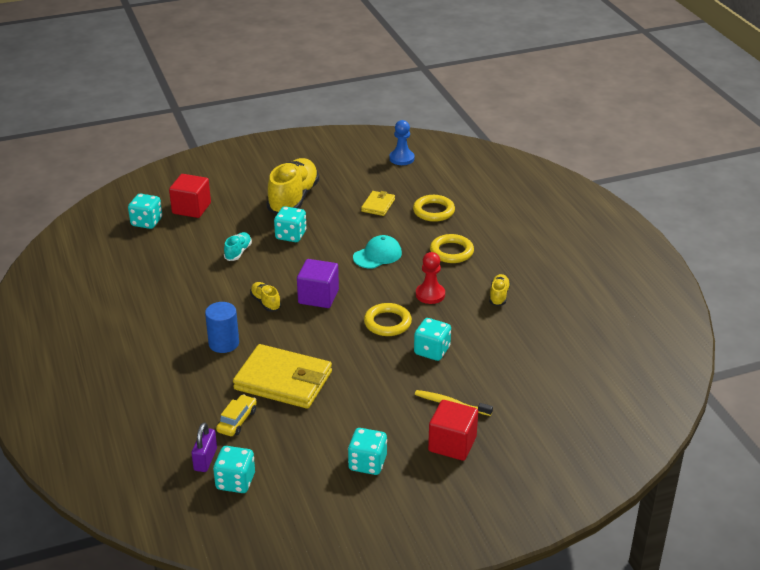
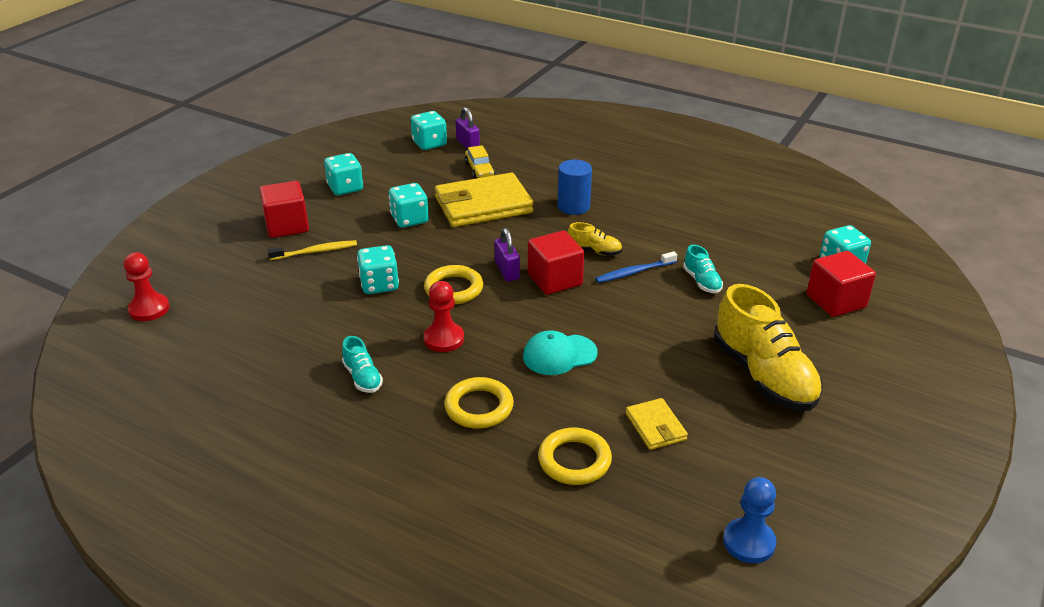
camera: 140 degrees right, 0 degrees up
turquoise dice [274,206,306,242] -> turquoise dice moved to [389,183,429,228]
purple cube [297,259,339,308] -> red cube [528,230,584,295]
turquoise cap [353,235,402,269] -> turquoise cap turned 60 degrees clockwise [523,330,598,375]
yellow shoe [489,274,510,306] -> turquoise shoe [342,336,383,393]
none -> red pawn [124,252,170,321]
none -> purple padlock [494,228,520,281]
none -> blue toothbrush [595,251,677,283]

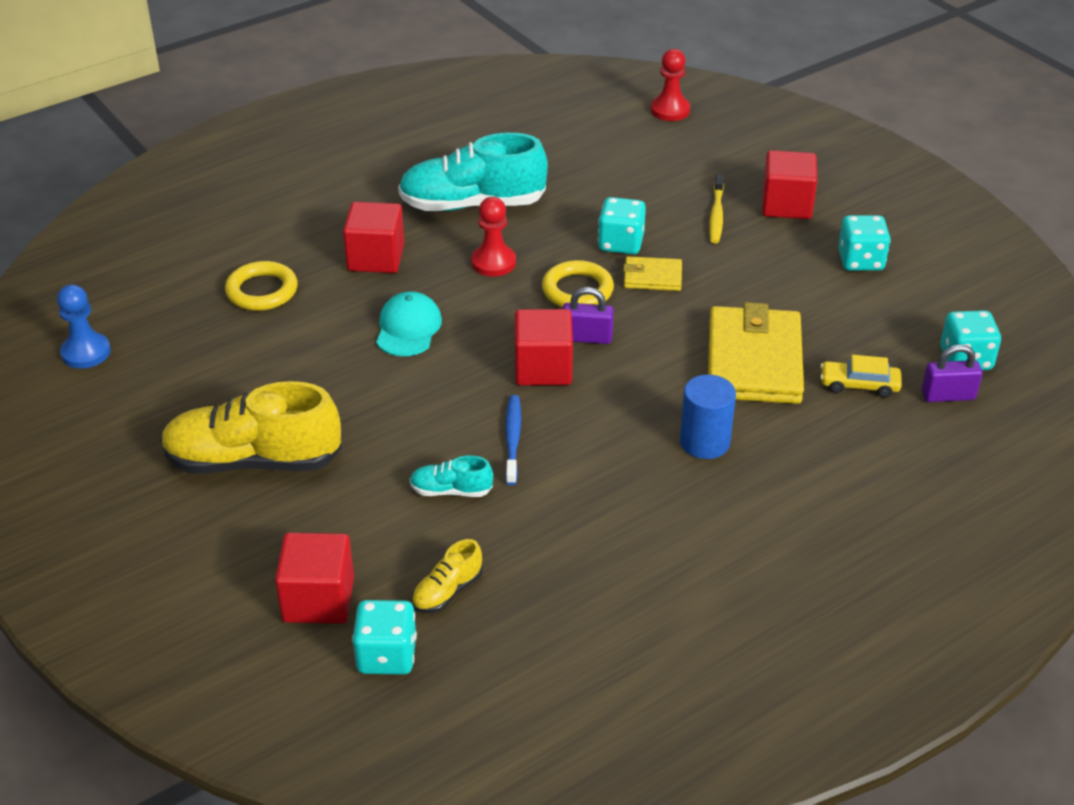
camera: 115 degrees right, 5 degrees up
turquoise shoe [342,336,383,393] -> turquoise shoe [398,133,548,211], size x2.19
turquoise dice [389,183,429,228] -> none
yellow ring [444,377,514,429] -> red cube [343,202,405,273]
yellow shoe [567,222,622,256] -> yellow shoe moved to [412,539,483,613]
yellow wallet [626,398,688,450] -> yellow wallet moved to [623,256,682,291]

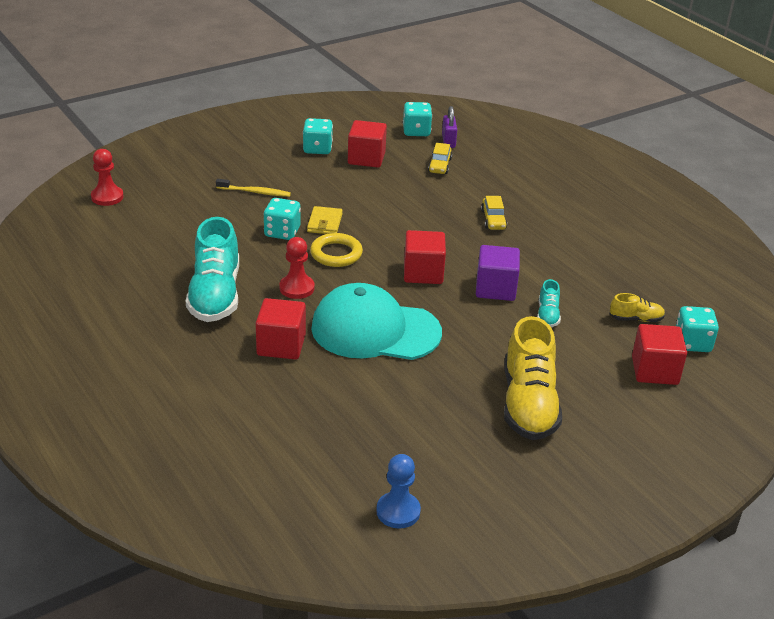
camera: 90 degrees left, 5 degrees down
yellow ring [225,261,298,311] -> none
turquoise cap [376,292,442,356] -> turquoise cap [311,283,442,360], size x1.95
yellow shoe [412,539,483,613] -> yellow shoe turned 45 degrees counterclockwise [610,293,665,322]
blue toothbrush [505,395,521,485] -> purple cube [476,245,520,301]
purple padlock [563,287,614,344] -> none
blue cylinder [680,374,736,459] -> yellow car [481,196,507,230]
yellow wallet [708,302,804,404] -> none
red cube [762,150,817,219] -> red cube moved to [348,120,387,168]

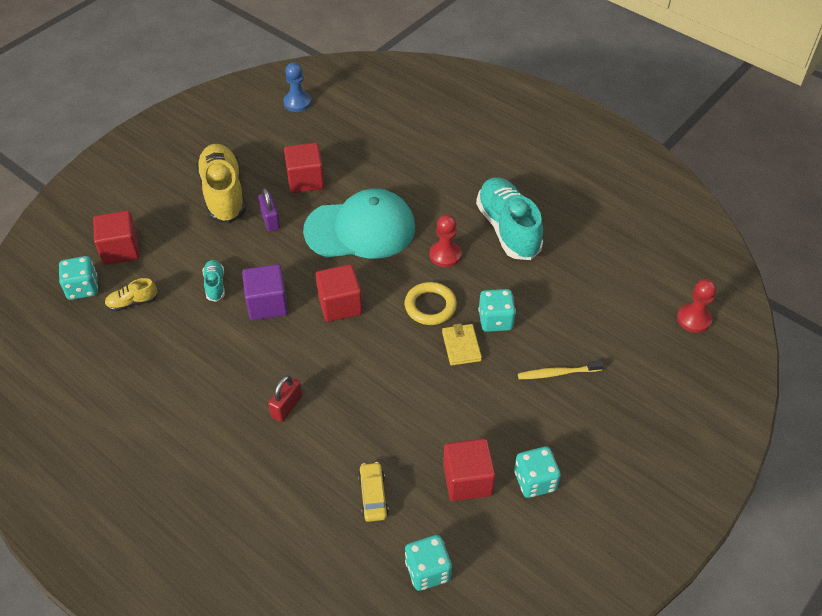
camera: 165 degrees right, 15 degrees up
red cube [256,298,306,360] -> red cube moved to [284,143,324,193]
purple padlock [442,106,457,148] -> purple padlock moved to [258,188,280,232]
yellow car [481,196,507,230] -> red padlock [268,375,302,422]

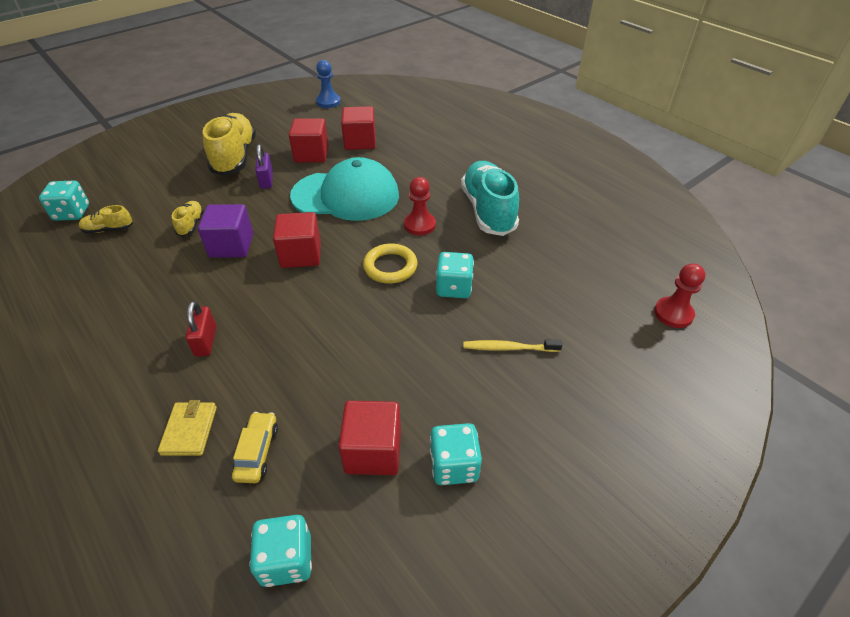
camera: 10 degrees right, 5 degrees down
red cube [93,210,140,265] -> red cube moved to [341,106,375,150]
turquoise shoe [203,260,225,302] -> yellow shoe [172,201,204,237]
red padlock [268,375,302,422] -> red padlock turned 45 degrees counterclockwise [186,301,216,357]
yellow wallet [442,323,482,366] -> yellow wallet moved to [158,400,217,456]

